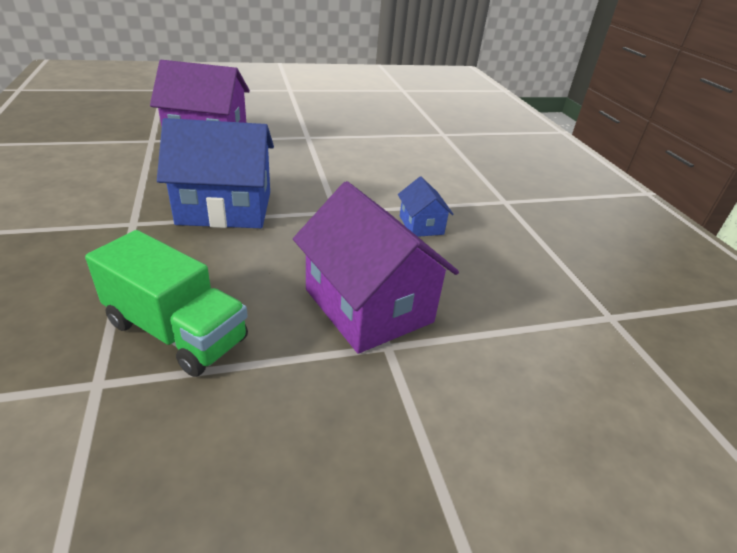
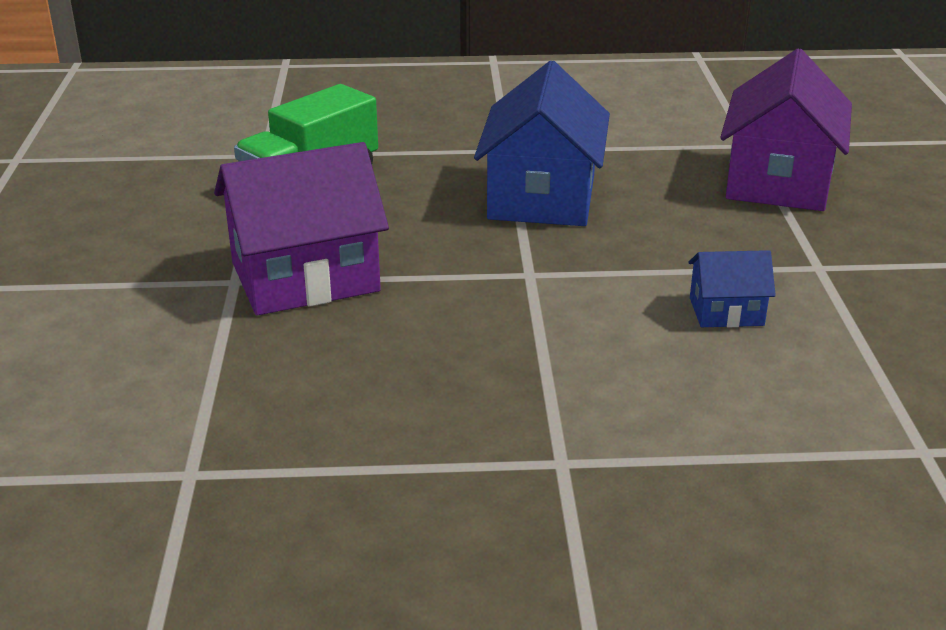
camera: 105 degrees right, 5 degrees down
blue house [398,177,454,237] -> blue house moved to [688,250,776,327]

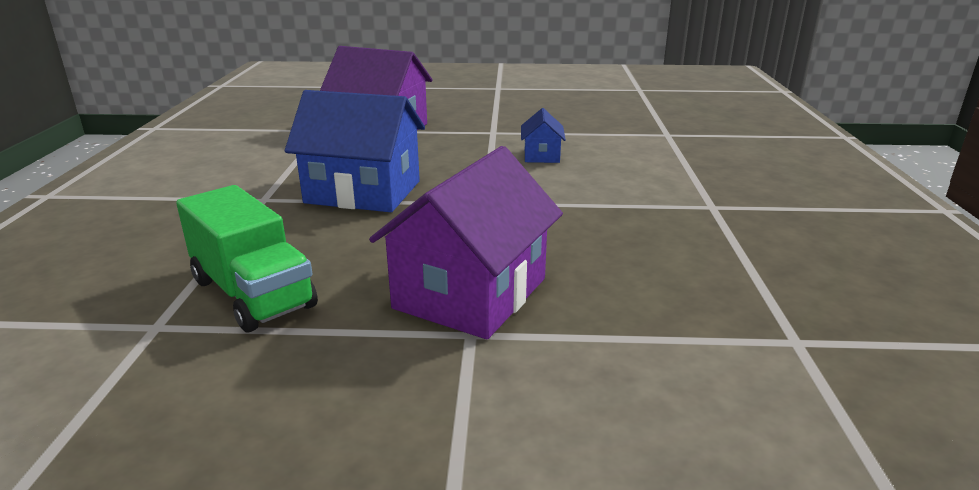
camera: 85 degrees left, 5 degrees down
purple house [214,142,389,316] -> purple house turned 45 degrees clockwise [369,146,563,339]

